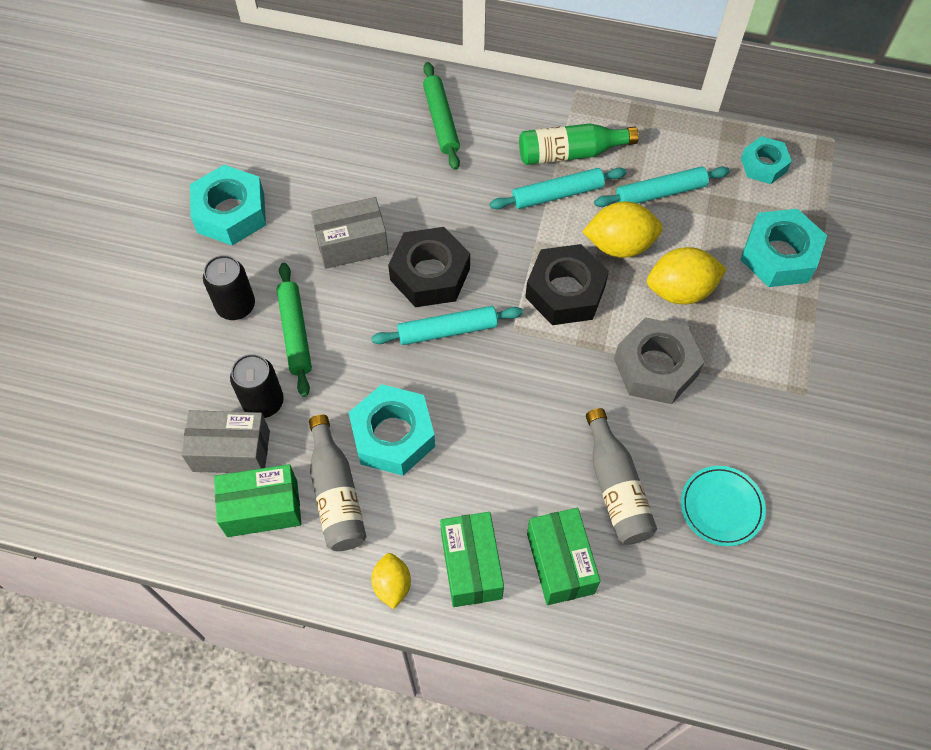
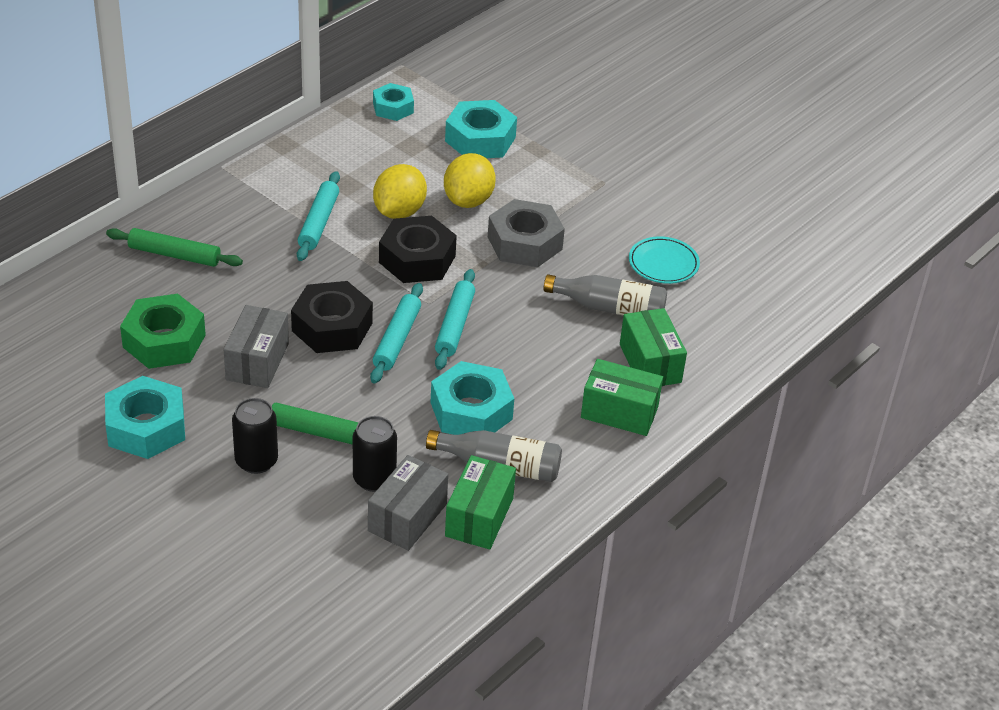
camera: 65 degrees left, 20 degrees down
yellow lemon [371,553,411,609] -> none
green bottle [519,123,639,165] -> none
green box [527,508,600,605] -> green box turned 60 degrees clockwise [620,308,687,386]
turquoise rolling pin [594,167,730,207] -> turquoise rolling pin moved to [435,269,475,370]
none -> green nut [120,294,206,369]

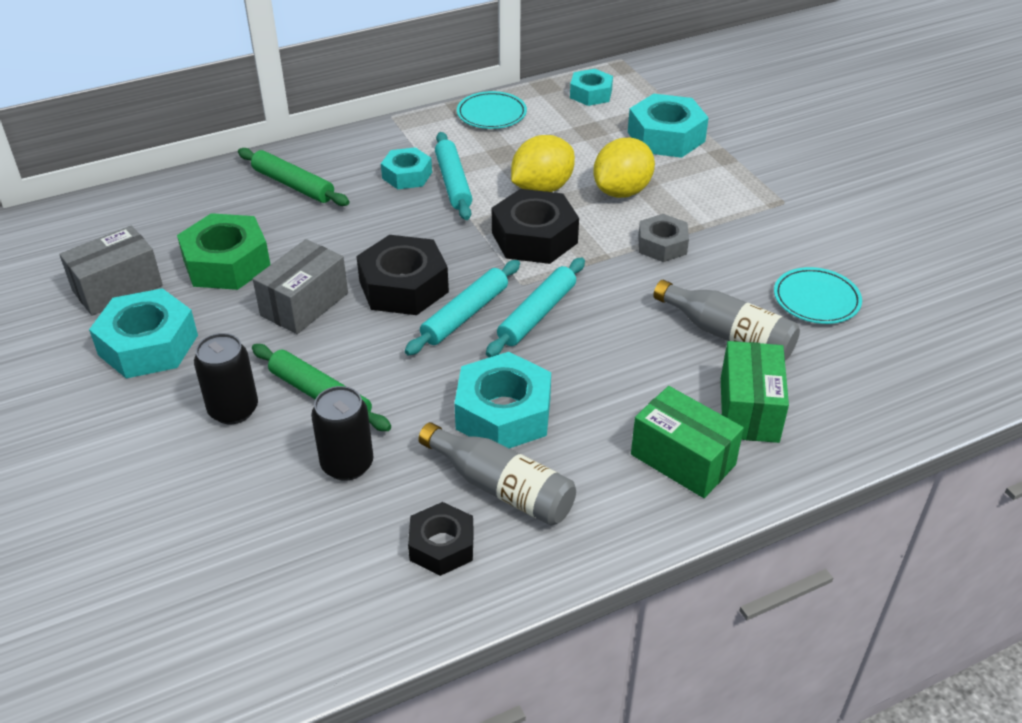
camera: 25 degrees right, 0 degrees up
turquoise rolling pin [297,171,340,261] -> turquoise rolling pin turned 45 degrees counterclockwise [435,132,472,220]
grey box [368,455,448,551] -> grey box moved to [59,225,163,316]
green box [445,455,516,550] -> black nut [408,502,474,576]
grey nut [488,199,565,267] -> grey nut [638,214,689,262], size x0.62
none -> turquoise nut [381,147,432,189]
none -> turquoise plate [457,91,527,129]

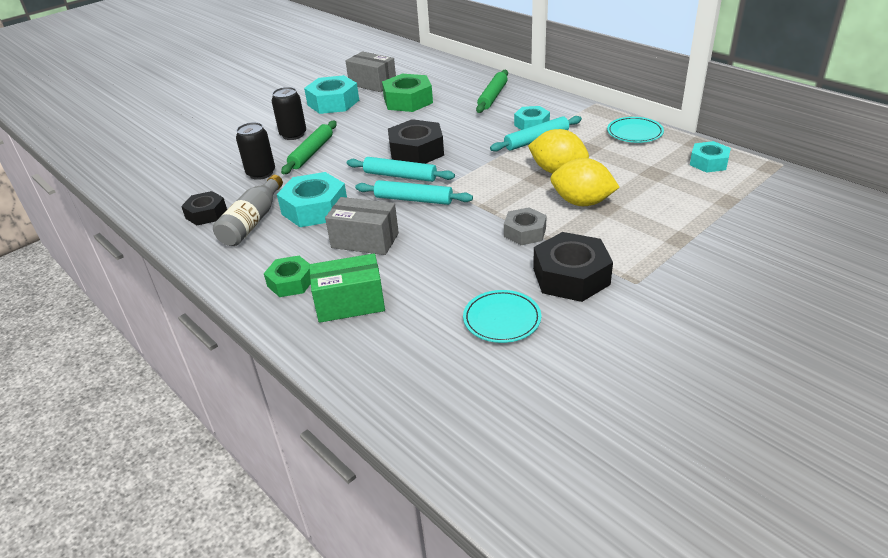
camera: 75 degrees right, 5 degrees down
grey box [253,239,348,334] -> grey box moved to [325,197,399,255]
black nut [492,189,579,264] -> black nut moved to [533,232,613,302]
turquoise nut [628,94,709,158] -> none
green box [631,386,744,498] -> green nut [264,256,311,297]
grey bottle [653,280,800,360] -> none

